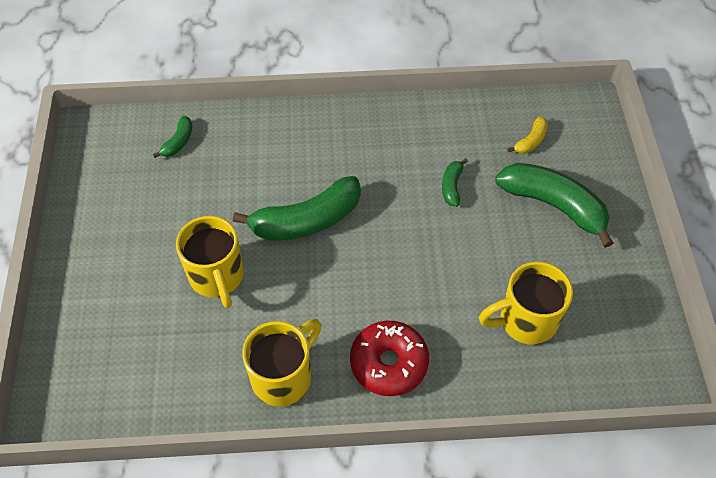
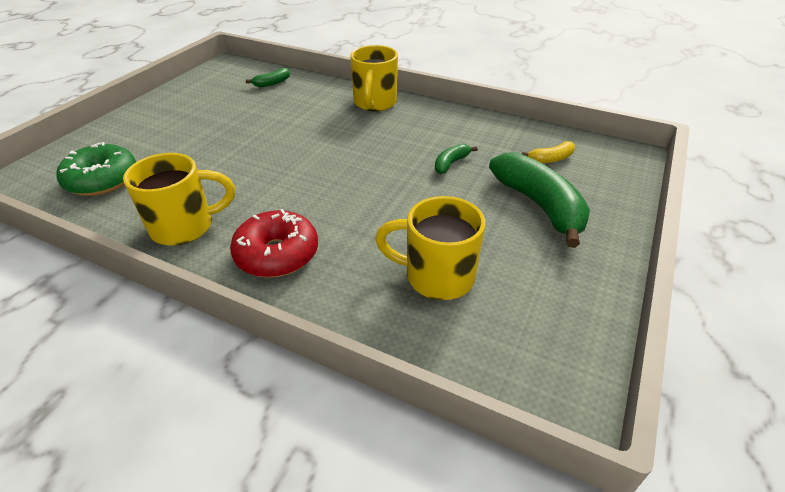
camera: 30 degrees right, 15 degrees down
yellow mug [176,216,244,308] -> yellow mug moved to [350,45,398,112]
green banana [233,176,361,241] -> none
none -> green donut [56,142,136,196]

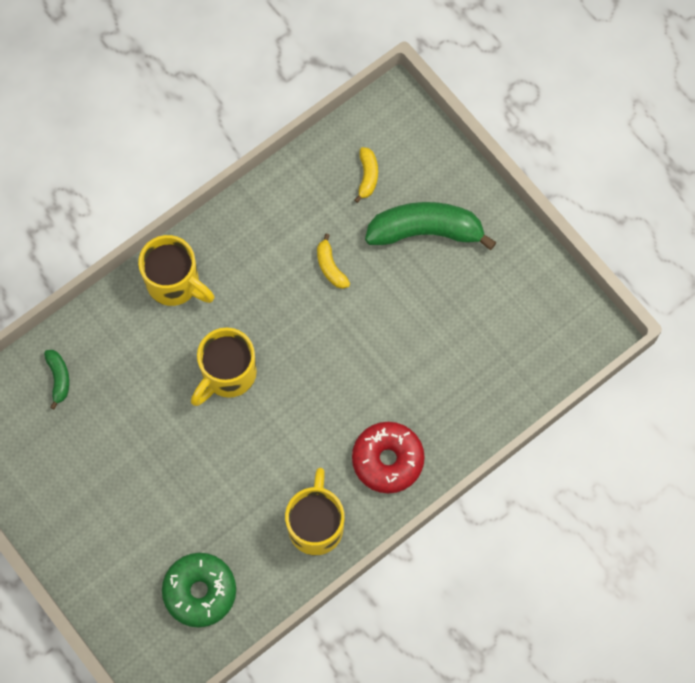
camera: 65 degrees left, 30 degrees up
yellow mug [375,196,485,300] -> yellow mug moved to [191,328,257,406]
green banana [435,143,478,174] -> yellow banana [317,234,350,289]

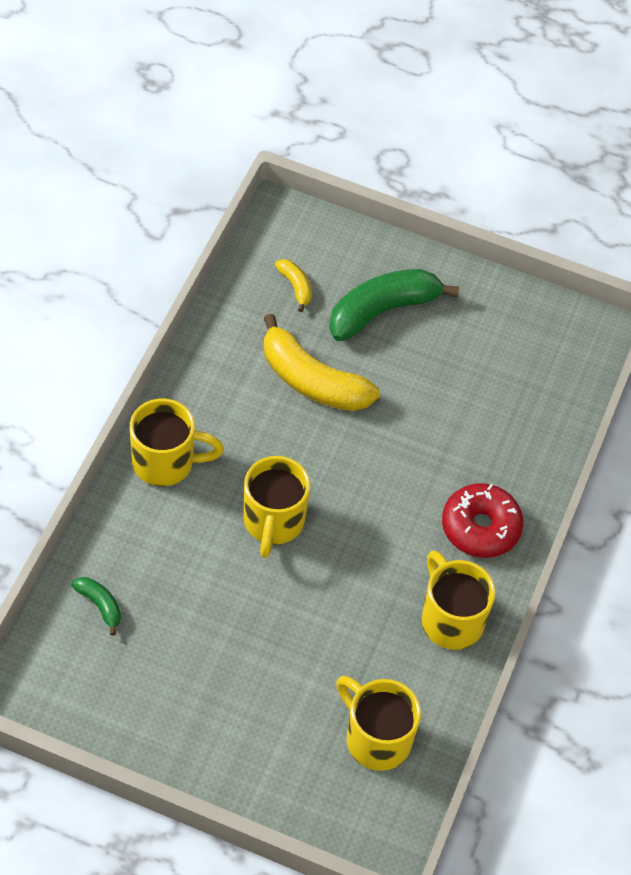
camera: 35 degrees left, 15 degrees down
green donut [162,553,236,627] -> yellow mug [336,676,421,771]
yellow banana [317,234,350,289] -> yellow banana [264,314,380,411], size x2.15

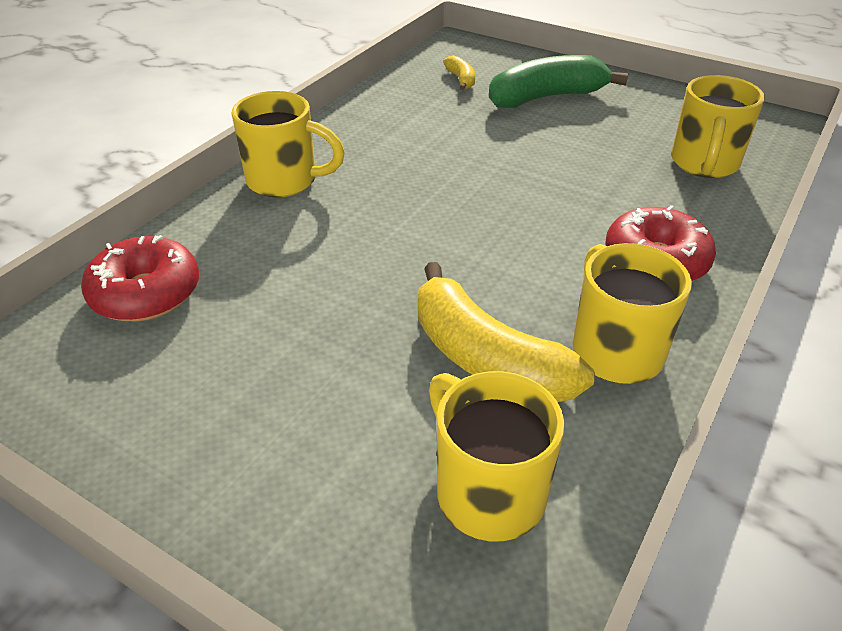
camera: 15 degrees right, 15 degrees down
green banana [71,577,121,635] -> red donut [81,235,199,321]
yellow mug [243,456,310,558] -> yellow mug moved to [671,75,765,178]
yellow banana [264,314,380,411] -> yellow banana moved to [418,262,595,402]

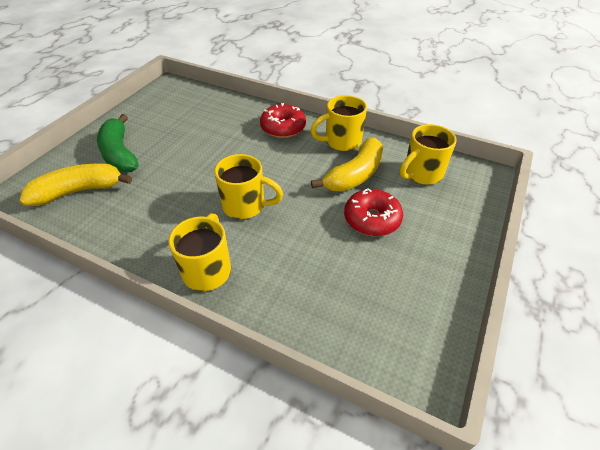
camera: 95 degrees left, 5 degrees up
red donut [81,235,199,321] -> red donut moved to [344,188,403,236]
yellow banana [443,55,475,90] -> yellow banana [19,164,132,206], size x2.15
yellow mug [671,75,765,178] -> yellow mug moved to [214,154,283,219]

